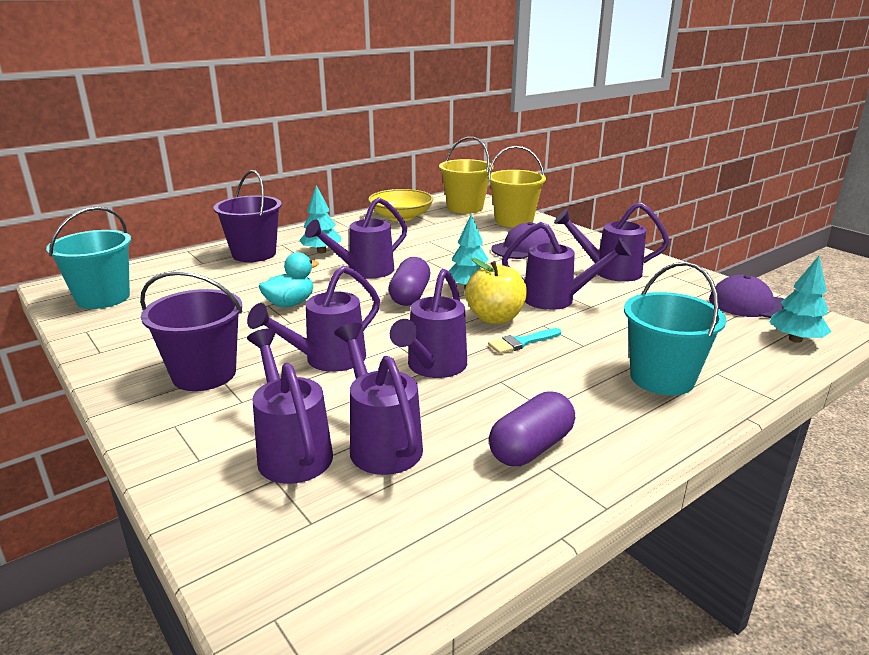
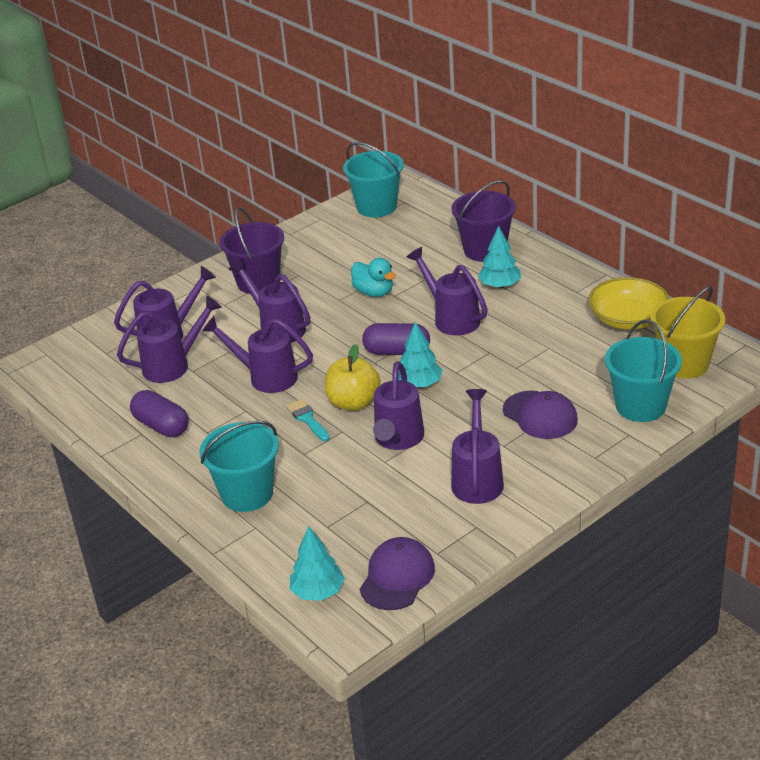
camera: 90 degrees right, 10 degrees up
yellow bucket [488,146,546,227] -> turquoise bucket [605,320,682,422]

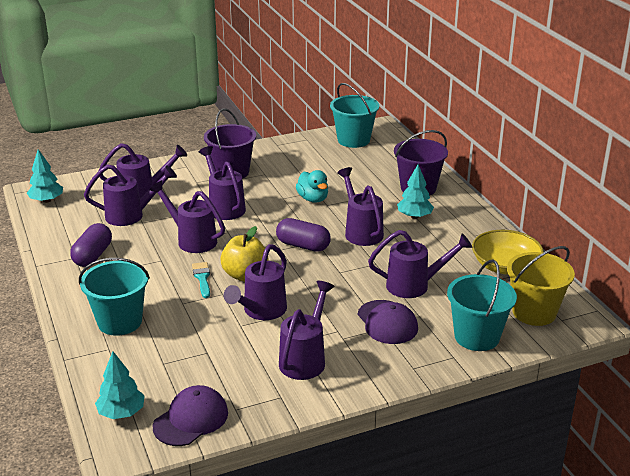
camera: 15 degrees right, 5 degrees down
purple capsule [130,390,189,437] -> purple capsule turned 45 degrees clockwise [70,223,112,267]
turquoise tree [398,322,443,388] -> turquoise tree moved to [27,149,63,203]
none -> purple watering can [368,230,472,298]

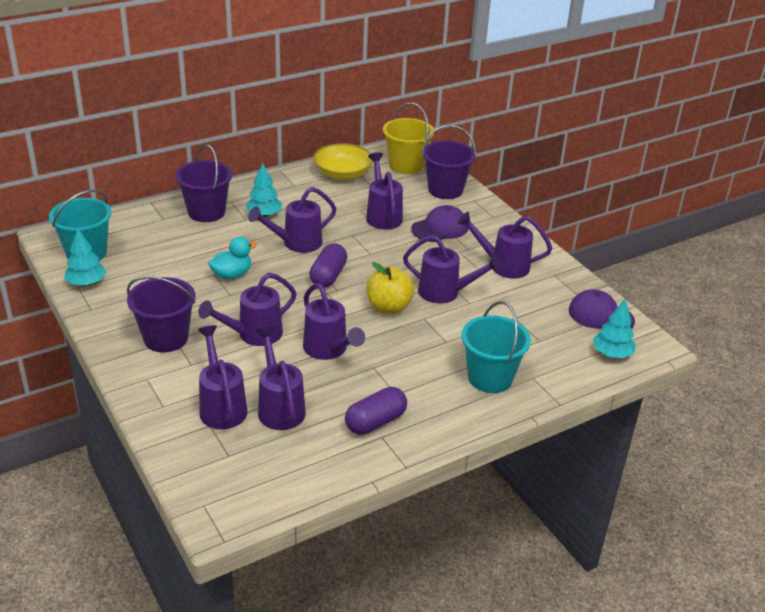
camera: 100 degrees left, 5 degrees up
turquoise tree [27,149,63,203] -> turquoise tree moved to [64,228,106,286]
purple capsule [70,223,112,267] -> purple capsule turned 45 degrees counterclockwise [345,387,407,435]
purple watering can [149,180,225,253] -> purple watering can turned 60 degrees counterclockwise [303,283,365,360]
turquoise brush [192,262,210,298] -> none
turquoise bucket [447,259,517,351] -> purple bucket [422,125,476,199]

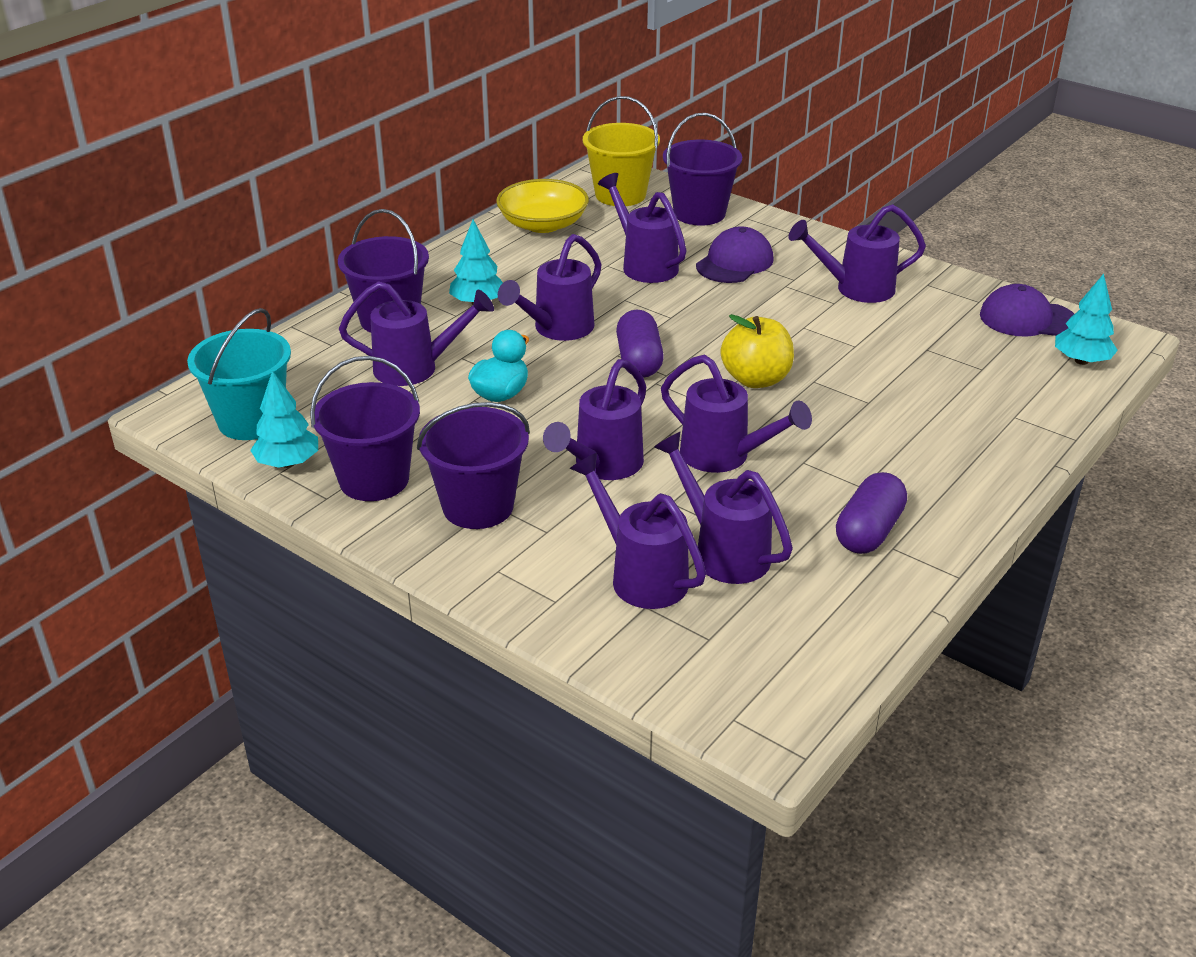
camera: 20 degrees left, 0 degrees up
purple watering can [403,235,502,303] -> purple watering can moved to [339,281,494,386]
turquoise bucket [461,301,531,393] -> none
none -> purple bucket [310,356,420,501]

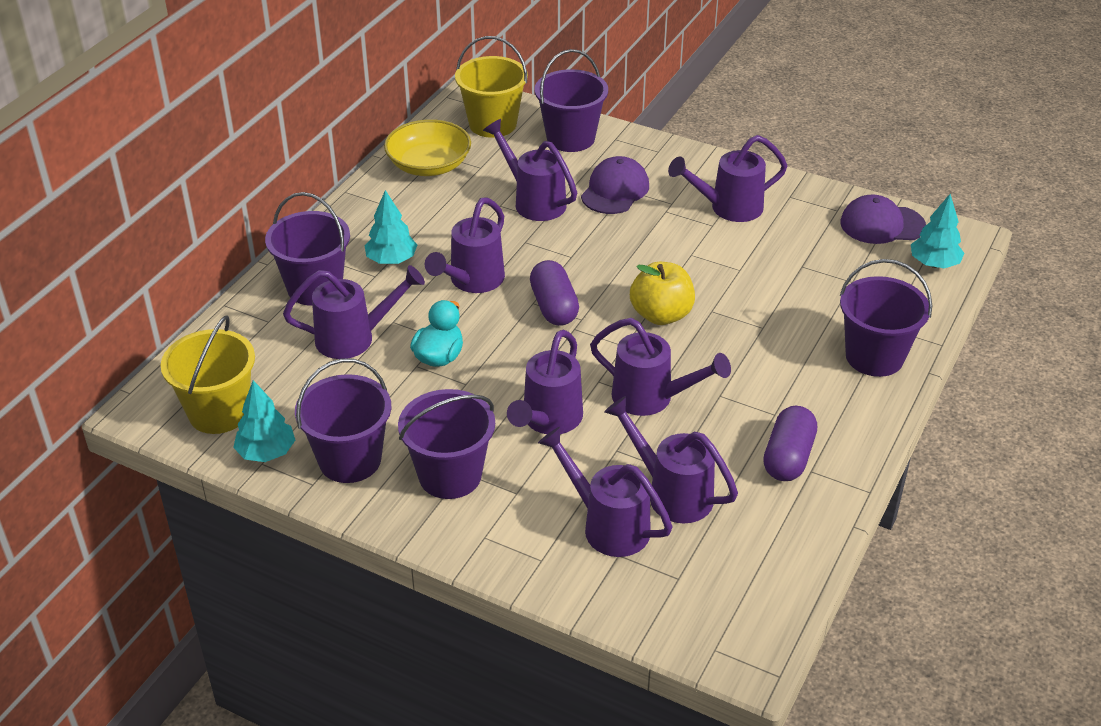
camera: 10 degrees left, 5 degrees up
turquoise bucket [187,308,291,440] -> yellow bucket [161,315,255,434]
none -> purple bucket [840,259,932,377]

